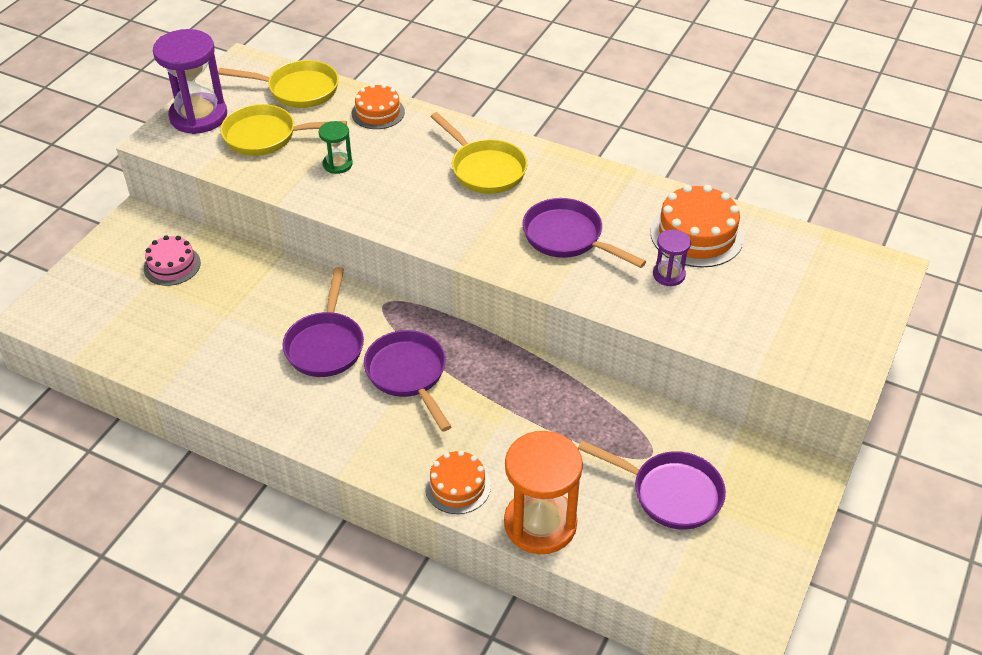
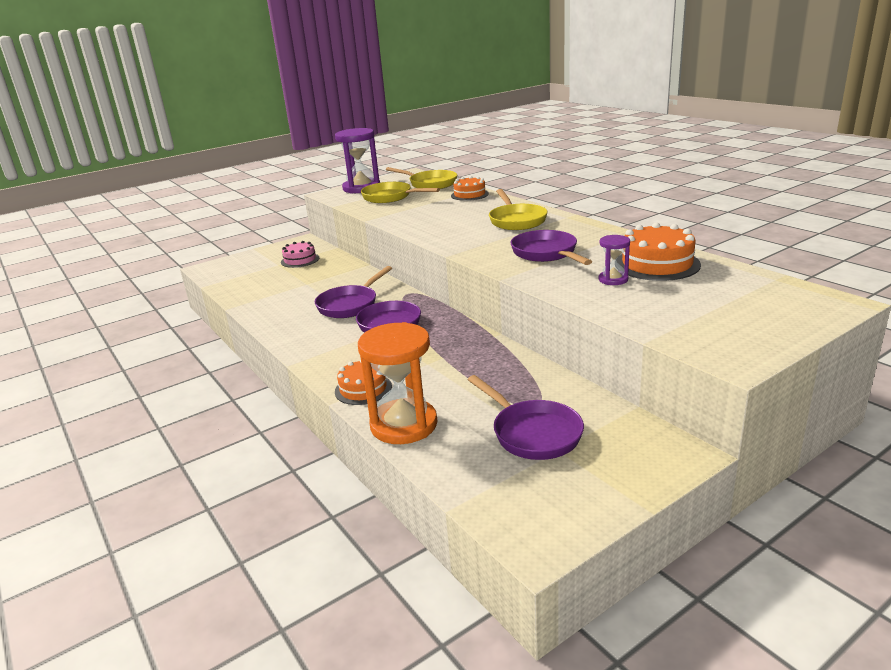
camera: 30 degrees right, 20 degrees down
green hourglass [319,121,353,174] -> none

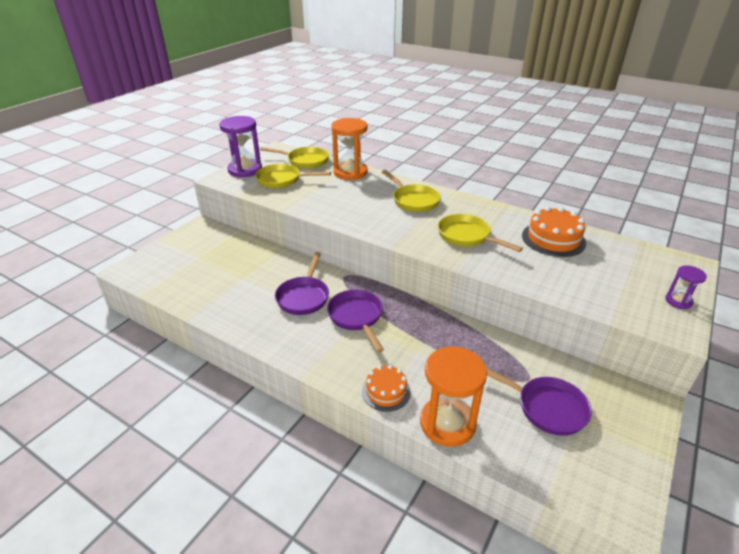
camera: 25 degrees left, 10 degrees up
pink cake [281,241,319,268] -> none
orange cake [451,176,489,201] -> orange hourglass [331,118,368,180]
purple pan [510,230,592,265] -> yellow pan [438,214,523,252]
purple hourglass [599,235,630,285] -> purple hourglass moved to [666,265,707,309]

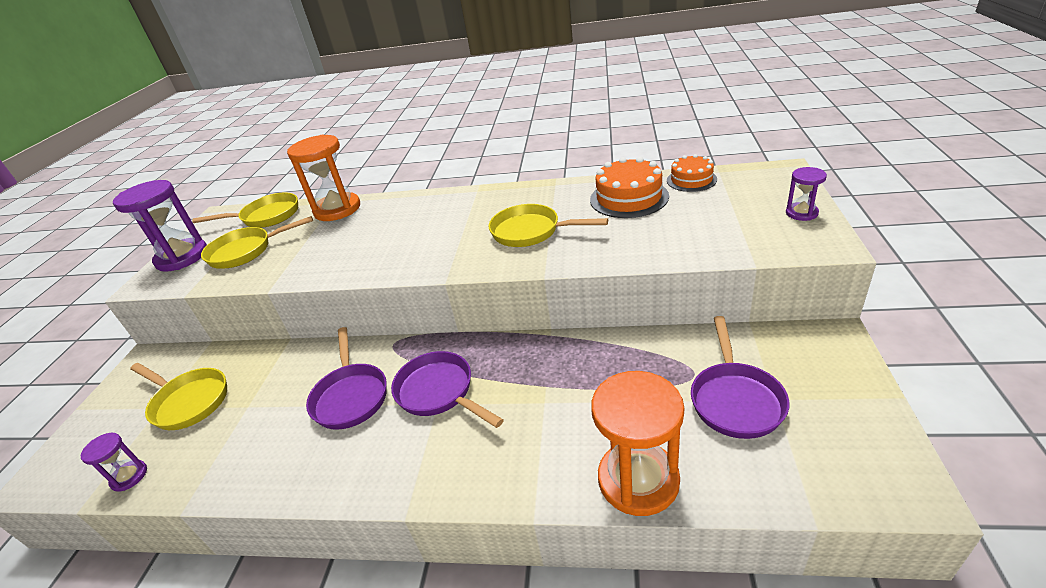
camera: 20 degrees left, 0 degrees up
orange cake [362,365,411,412] -> orange cake moved to [667,154,717,192]
yellow pan [382,170,441,212] -> yellow pan moved to [130,363,227,430]
purple pan [486,368,592,436] -> purple pan turned 90 degrees clockwise [691,316,789,439]
none -> purple hourglass [81,433,147,492]

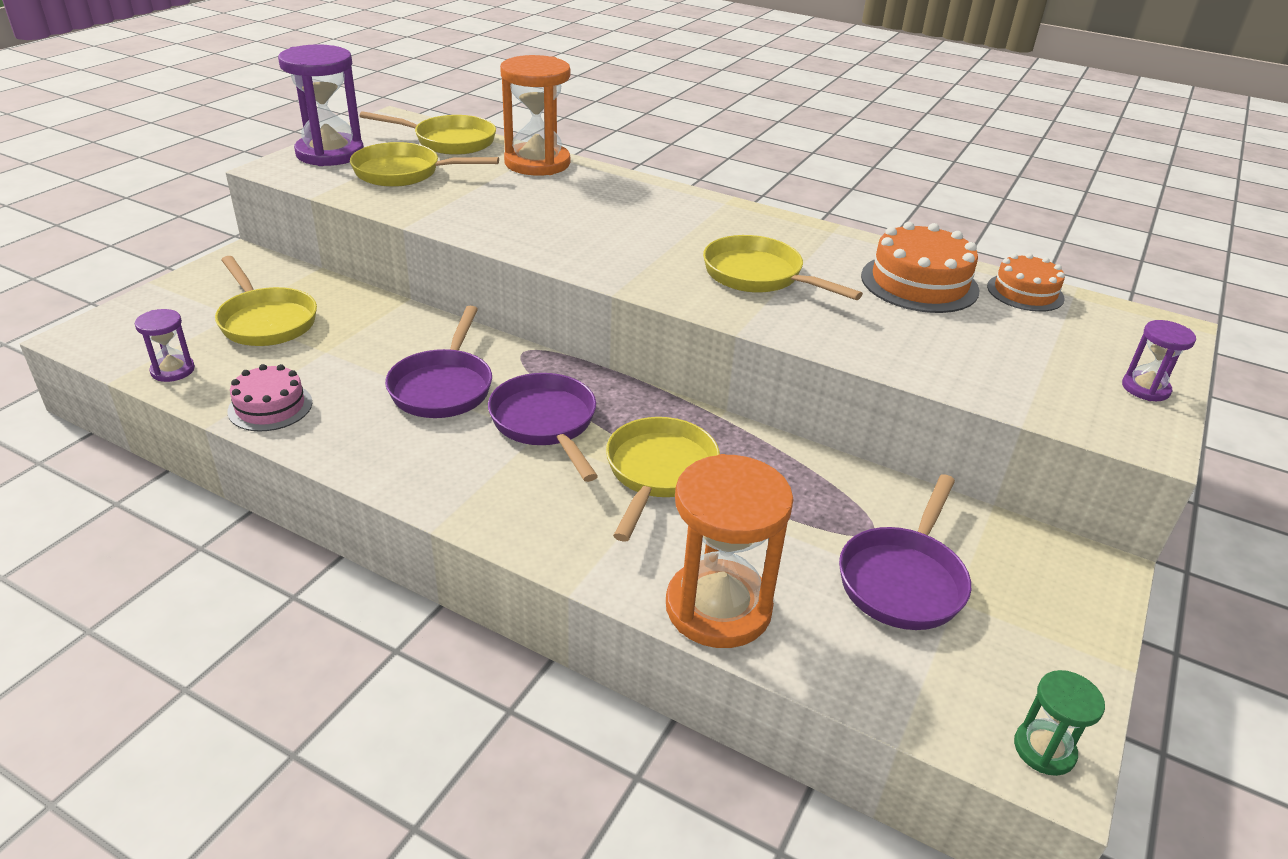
camera: 15 degrees right, 0 degrees up
none -> pink cake [227,364,312,431]
none -> yellow pan [606,417,720,542]
none -> green hourglass [1014,670,1105,776]

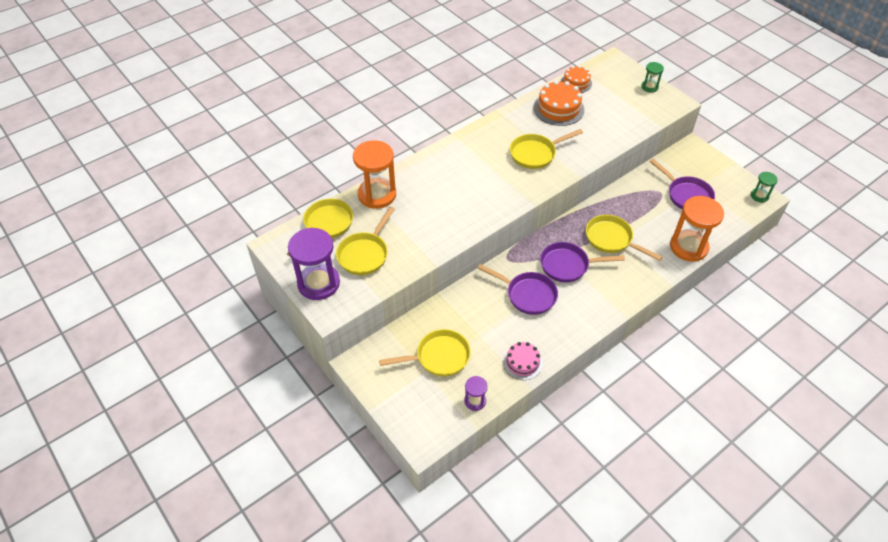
camera: 65 degrees left, 15 degrees up
purple hourglass [1122,320,1196,401] -> green hourglass [641,62,664,92]

